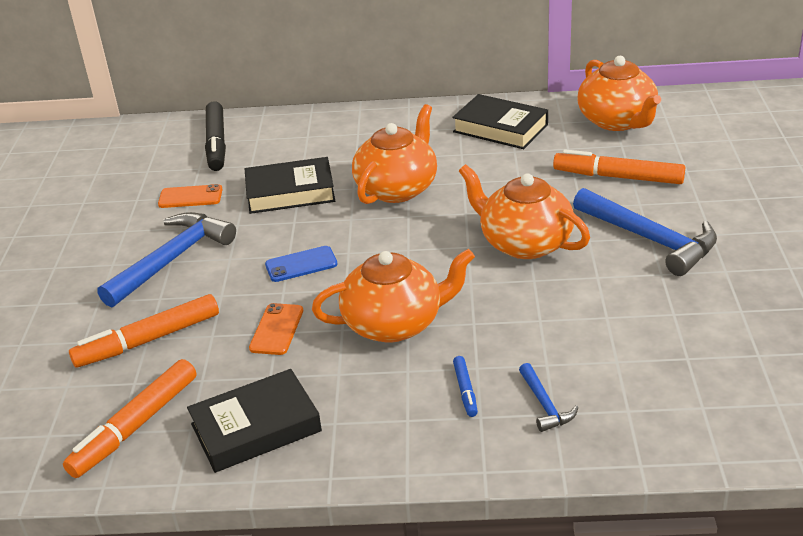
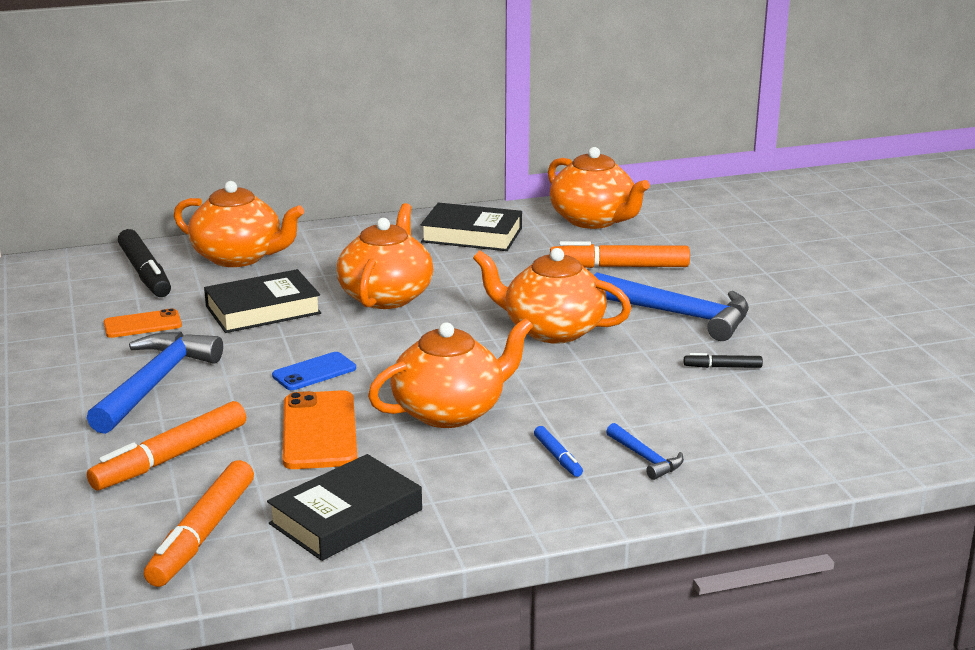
camera: 20 degrees left, 10 degrees down
orange phone [249,303,303,355] -> orange phone [283,390,357,469], size x1.63
none -> orange teapot [174,181,304,267]
none -> black marker [684,353,763,368]

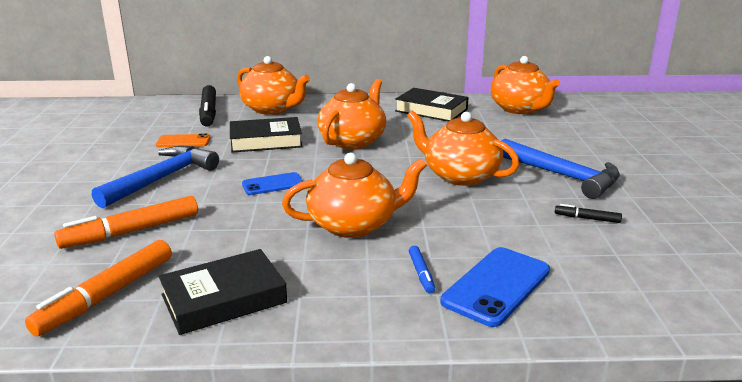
camera: 15 degrees right, 0 degrees up
orange phone [283,390,357,469] -> none
orange marker [550,241,690,268] -> none
blue hammer [606,423,684,480] -> blue phone [441,247,550,327]

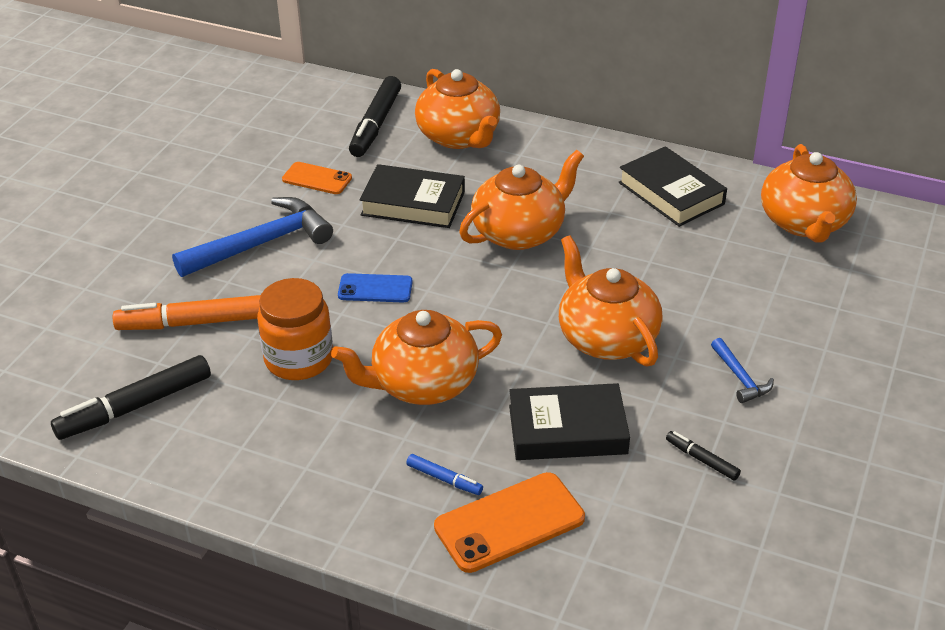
camera: 25 degrees right, 15 degrees up
orange marker [25,240,172,337] -> black marker [51,355,211,440]
black book [158,249,287,335] -> black book moved to [509,383,630,460]
orange teapot [282,153,427,238] -> orange teapot turned 150 degrees clockwise [331,310,502,405]
blue marker [409,246,435,294] -> blue marker turned 75 degrees counterclockwise [406,454,483,495]
blue phone [441,247,550,327] -> orange phone [434,472,585,573]
blue hammer [501,139,620,199] -> blue hammer [711,338,774,403], size x0.48
none -> orange jar [257,278,333,380]

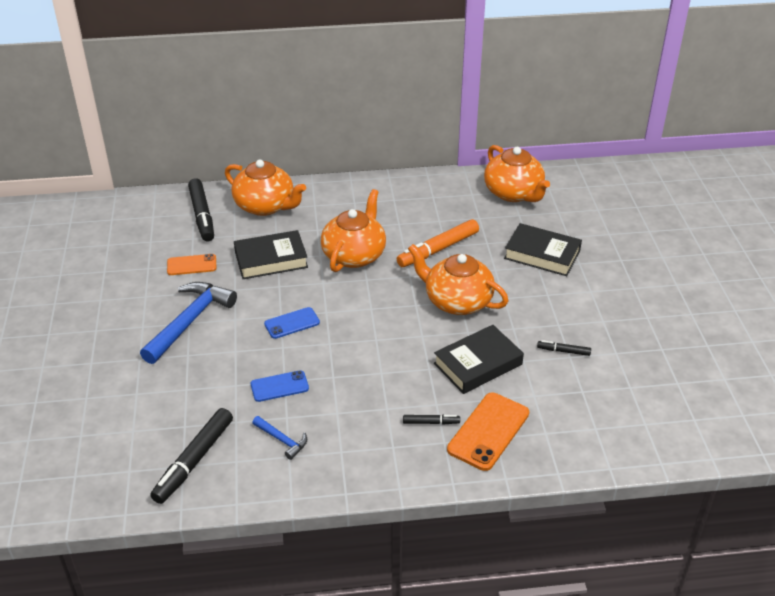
camera: 30 degrees left, 0 degrees up
orange marker [113,295,261,330] -> orange marker moved to [397,219,479,267]
orange jar [257,278,333,380] -> blue phone [251,370,309,402]
orange teapot [331,310,502,405] -> none
blue marker [406,454,483,495] -> black marker [403,415,460,424]
black book [618,146,727,227] -> black book moved to [504,223,582,276]
blue hammer [711,338,774,403] -> blue hammer moved to [252,416,307,460]

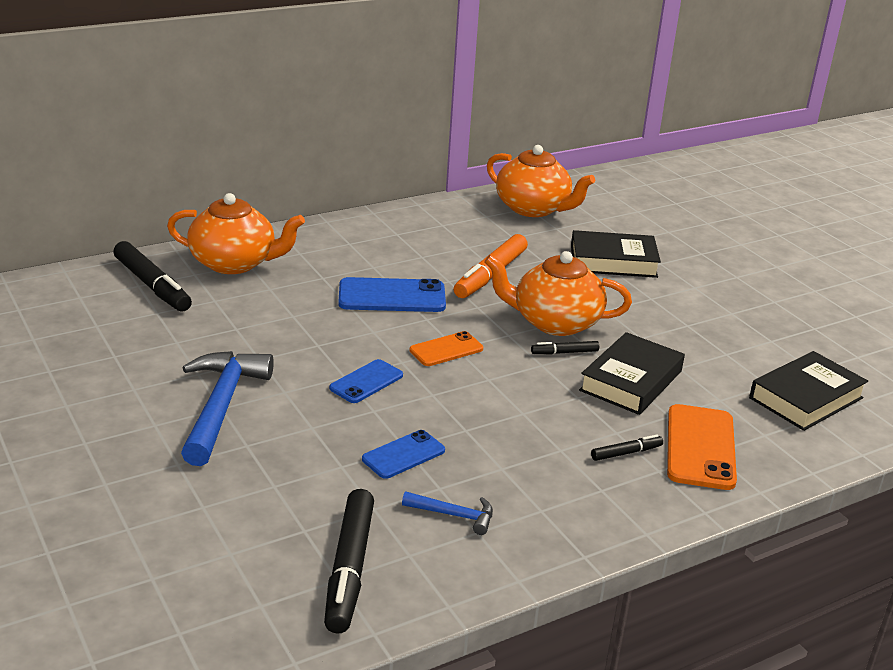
camera: 25 degrees left, 10 degrees down
orange phone [167,254,217,275] -> orange phone moved to [409,331,483,366]
black book [234,230,308,279] -> black book moved to [749,351,868,431]
orange teapot [320,189,386,272] -> blue phone [339,277,446,312]
black marker [537,340,591,356] -> black marker moved to [531,341,599,354]

